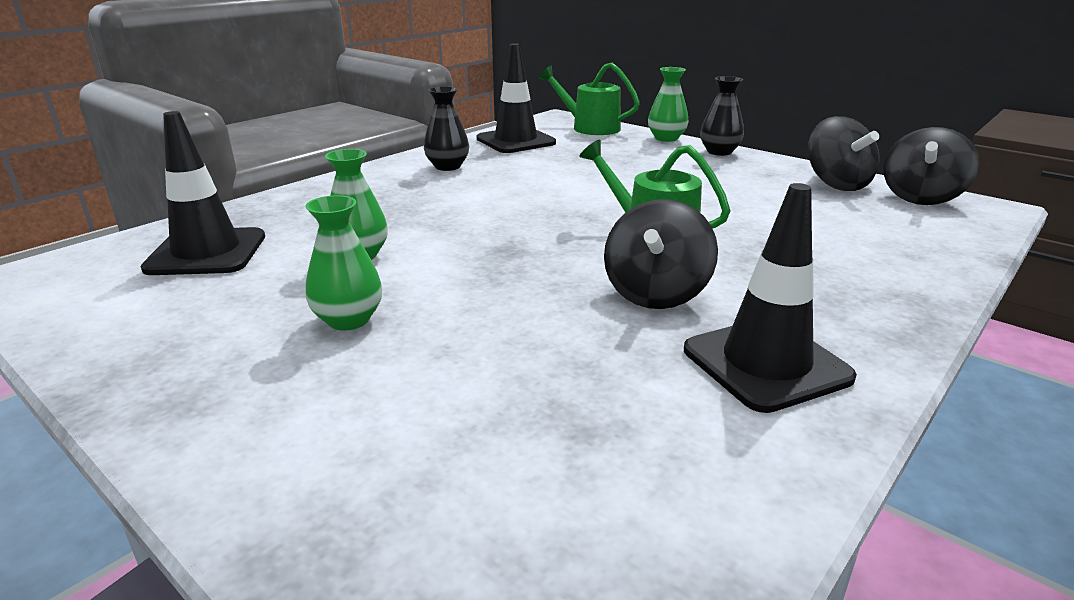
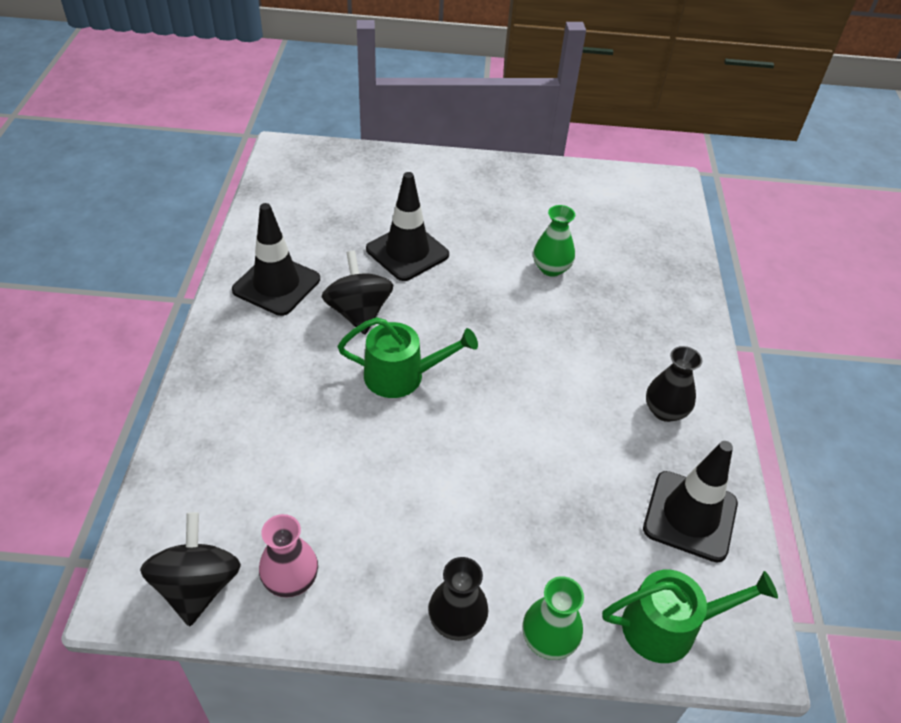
camera: 140 degrees right, 20 degrees up
black traffic cone [141,111,265,275] -> black traffic cone moved to [366,172,449,281]
green vase [305,195,382,331] -> none
black spinning top [808,116,880,191] -> pink vase [259,514,318,598]

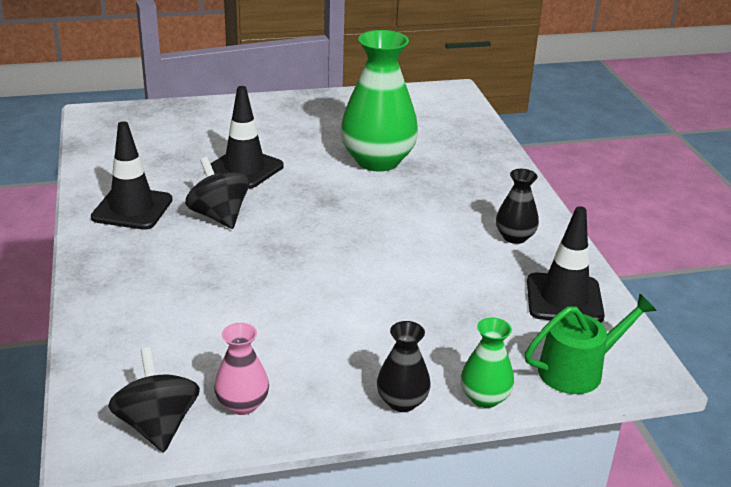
camera: 15 degrees left, 15 degrees down
green watering can [338,317,478,398] -> none
green vase [533,205,575,277] -> green vase [340,30,418,172], size x2.02

